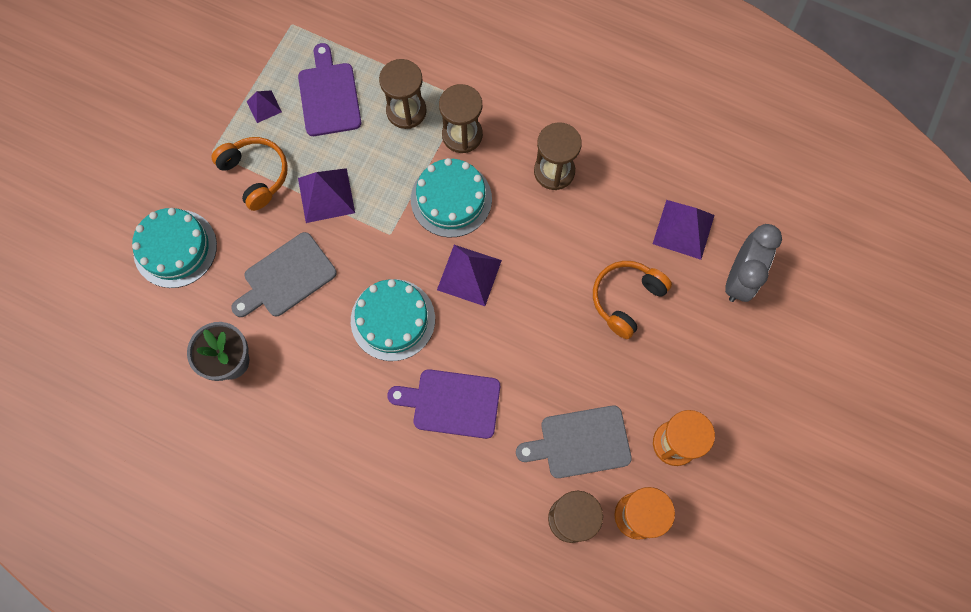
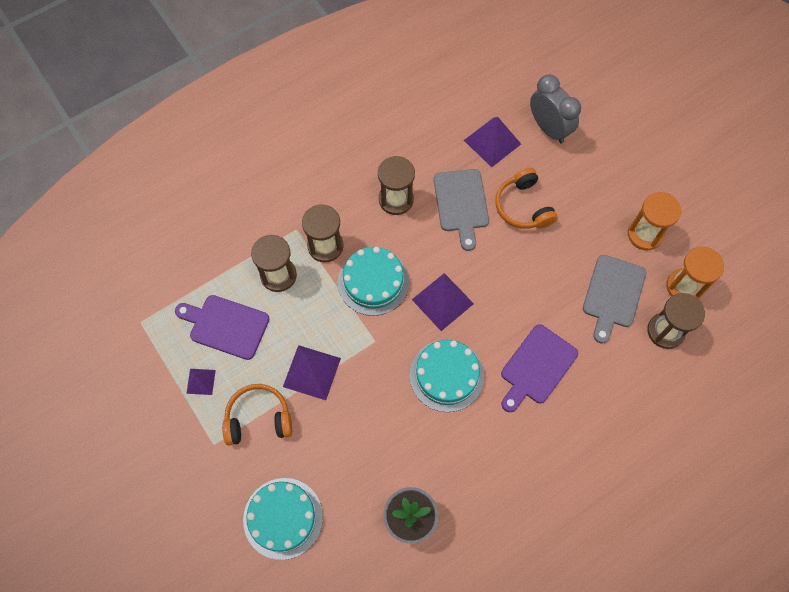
camera: 60 degrees left, 5 degrees down
grey cutting board [231,232,337,317] -> grey cutting board moved to [434,169,489,251]

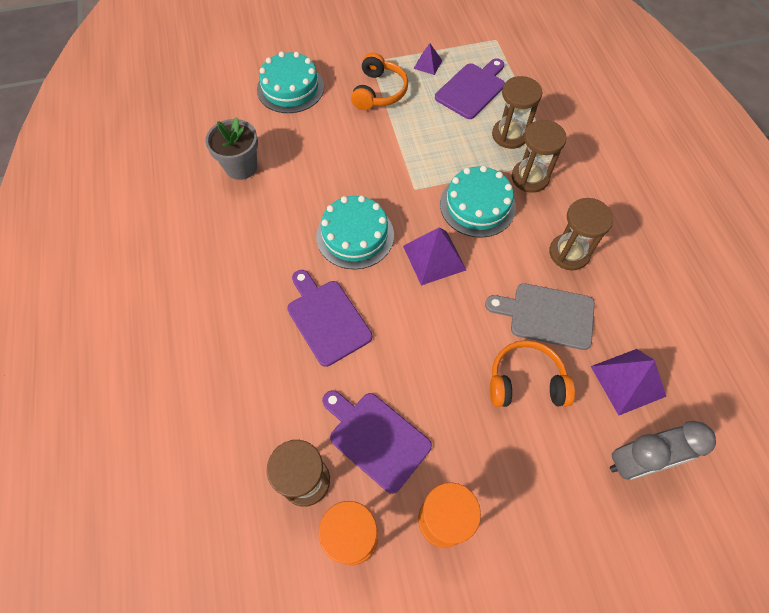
camera: 110 degrees right, 5 degrees down
purple pyramid [283,345,341,400] -> none
grey cutting board [583,255,646,344] -> purple cutting board [322,390,432,494]

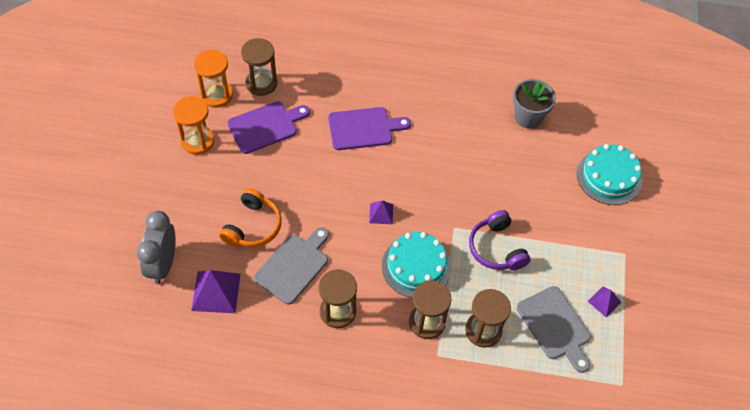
camera: 110 degrees right, 5 degrees down
turquoise cake [316,195,394,269] -> none
orange headphones [351,52,408,110] -> none
purple pyramid [403,227,466,286] -> purple pyramid [369,200,393,224], size x0.56
purple cutting board [435,58,505,119] -> grey cutting board [517,286,591,373]
none -> purple headphones [469,210,531,270]

